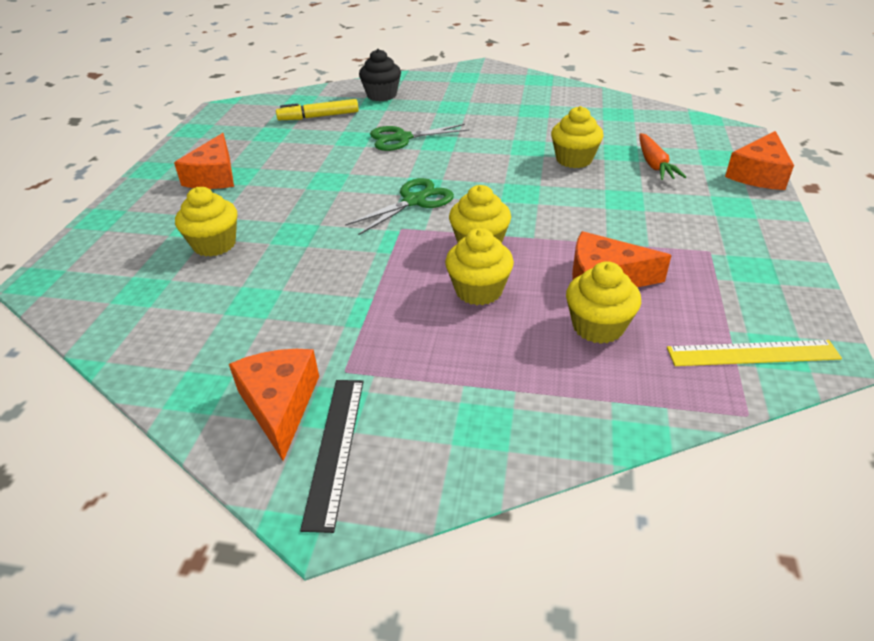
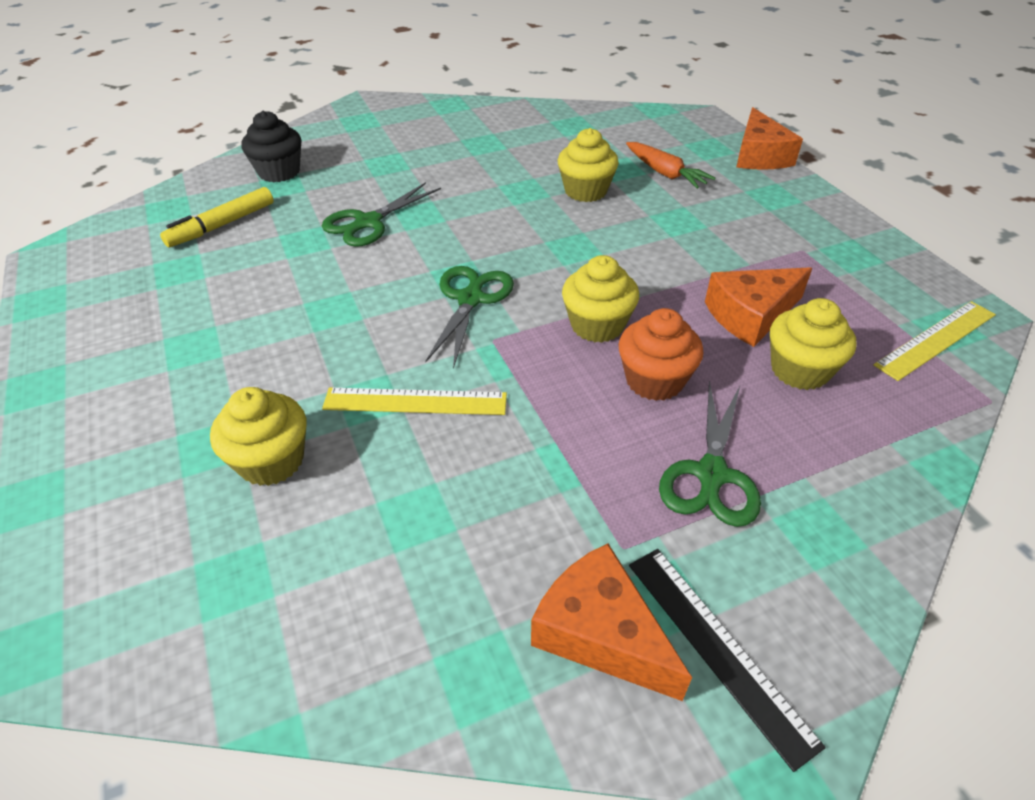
camera: 35 degrees left, 5 degrees up
orange cheese [174,133,234,189] -> none
yellow cupcake [445,228,514,305] -> orange cupcake [618,308,703,401]
none -> yellow ruler [322,388,507,415]
none -> green scissors [659,381,761,527]

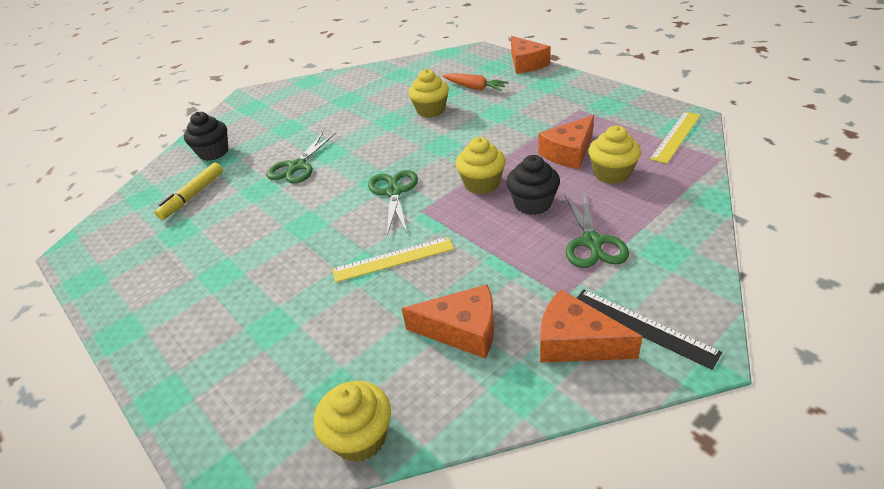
camera: 15 degrees left, 5 degrees down
yellow cupcake [210,387,306,486] -> yellow cupcake moved to [314,381,391,462]
orange cupcake [618,308,703,401] -> black cupcake [506,155,560,215]
none -> orange cheese [402,284,494,359]

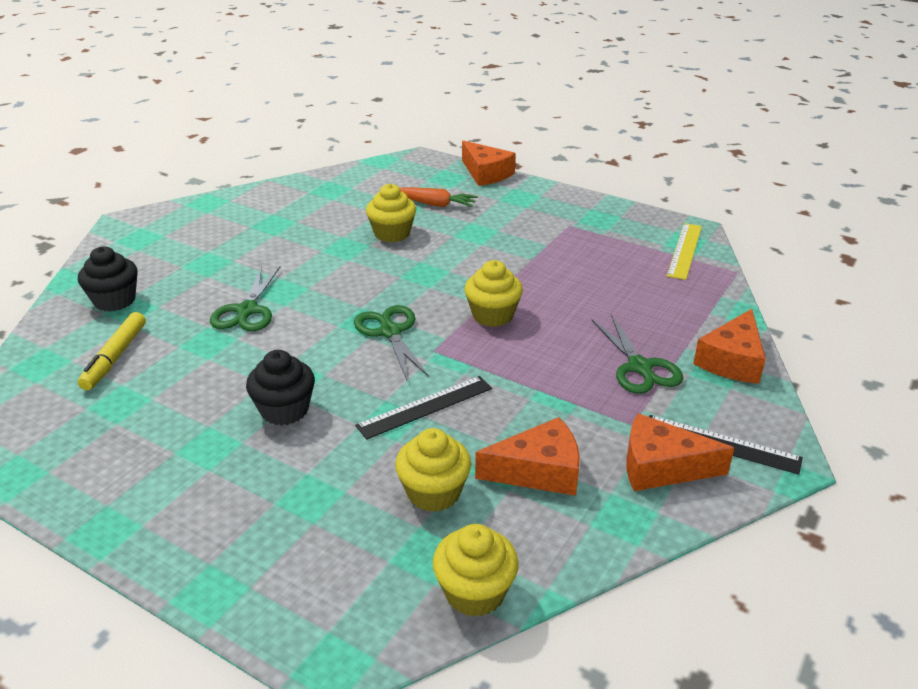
camera: 20 degrees left, 5 degrees down
yellow ruler [332,237,454,283] -> black ruler [355,376,492,440]
black cupcake [506,155,560,215] -> black cupcake moved to [246,350,315,426]
orange cheese [538,115,594,169] -> orange cheese moved to [693,309,766,384]
yellow cupcake [588,126,641,184] -> yellow cupcake moved to [395,428,471,512]

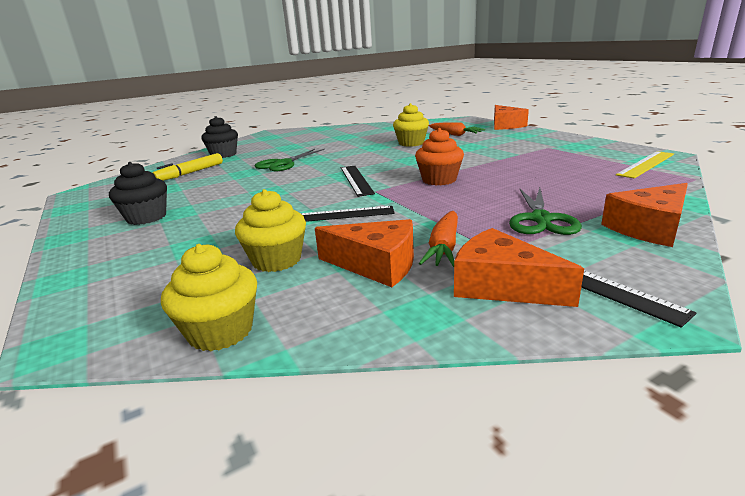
camera: 30 degrees right, 10 degrees down
black cupcake [246,350,315,426] -> black cupcake moved to [109,162,167,225]
green scissors [354,305,429,380] -> black ruler [341,166,375,197]
yellow cupcake [464,260,523,327] -> orange cupcake [415,128,464,185]
none -> orange carrot [419,211,458,267]

